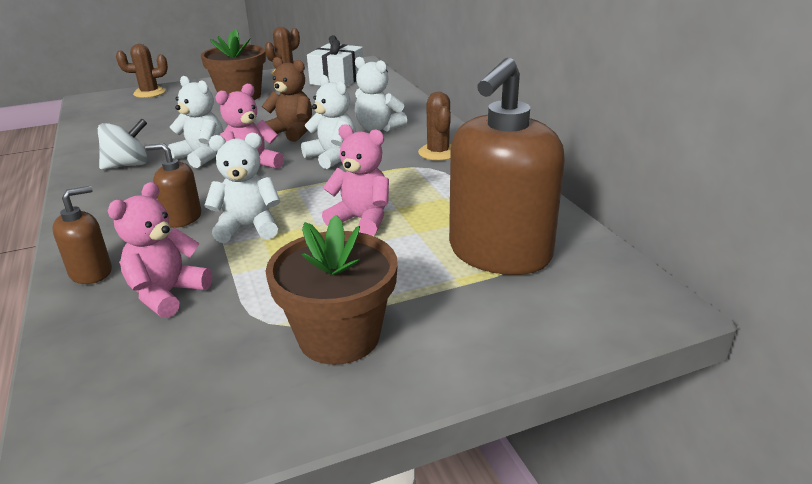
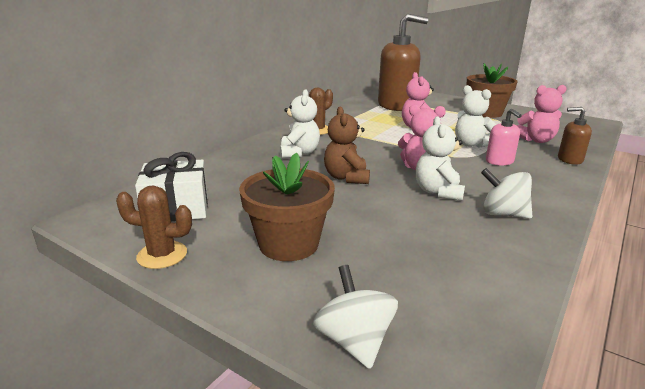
camera: 125 degrees left, 5 degrees down
brown cactus [116,44,168,98] -> white spinning top [313,265,398,369]
brown soap dispenser [145,143,201,228] -> pink soap dispenser [486,109,522,166]
white teddy bear [301,75,356,169] -> none

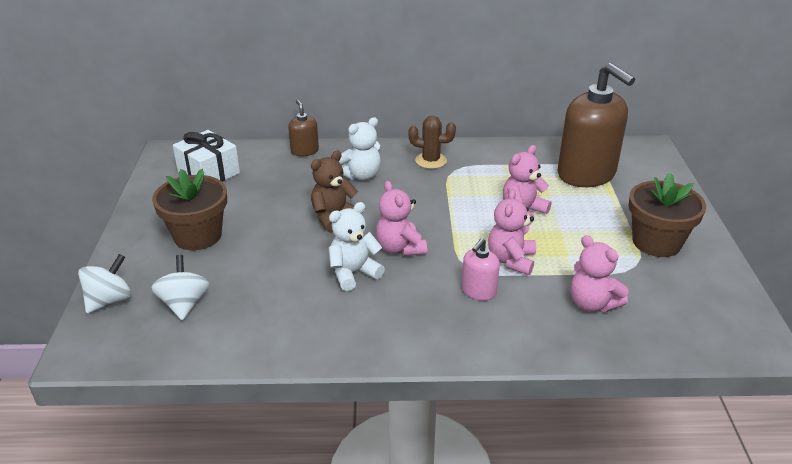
camera: 55 degrees right, 10 degrees up
brown cactus [116,185,192,269] -> none
white teddy bear [455,85,496,148] -> pink teddy bear [488,189,536,275]
white spinning top [481,168,532,219] -> white spinning top moved to [151,255,210,320]
brown soap dispenser [558,107,592,165] -> brown soap dispenser moved to [288,100,319,156]

